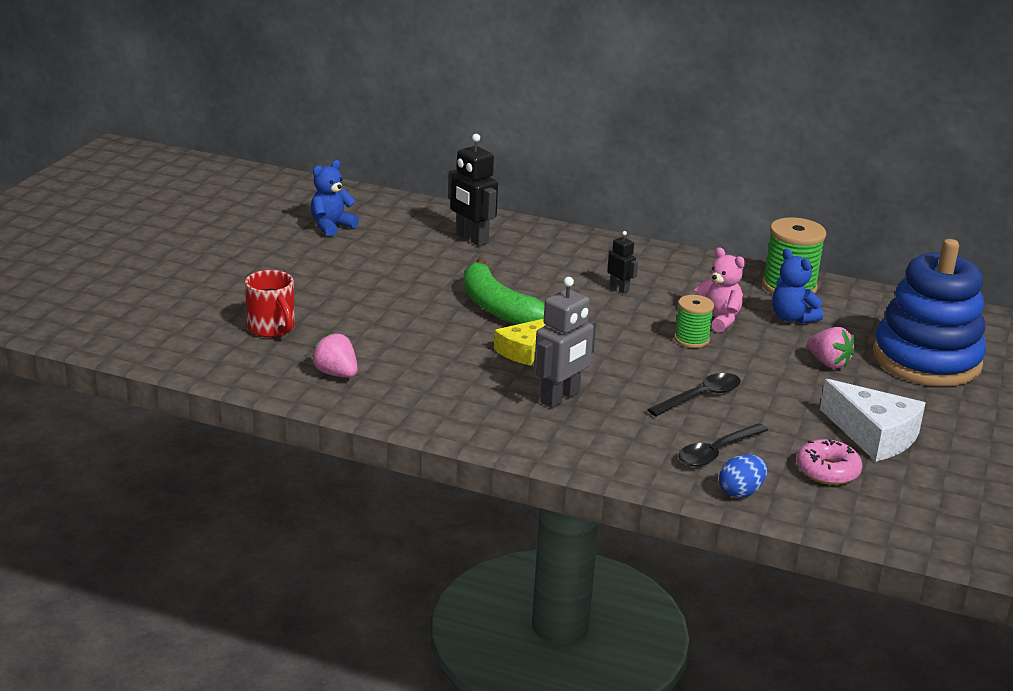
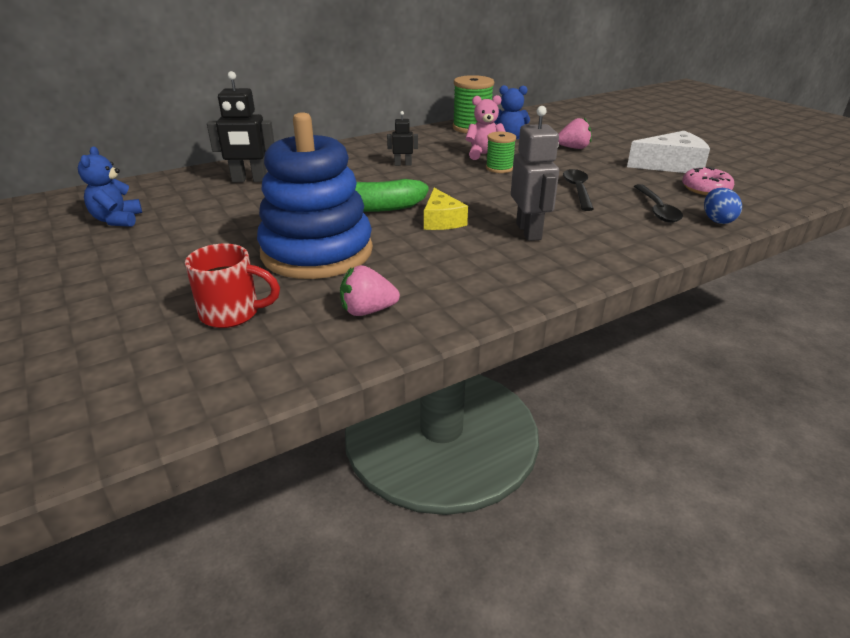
camera: 50 degrees left, 5 degrees up
blue stacking toy [873,239,986,386] -> blue stacking toy moved to [257,112,373,279]

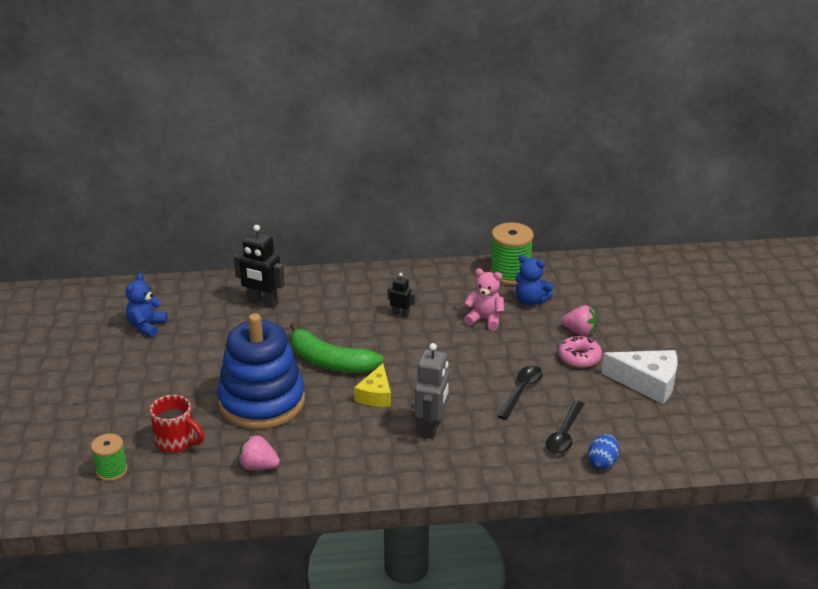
camera: 25 degrees right, 0 degrees up
green spool [486,132,516,173] -> green spool moved to [91,433,128,481]
pink donut [682,167,734,195] -> pink donut moved to [558,336,602,368]

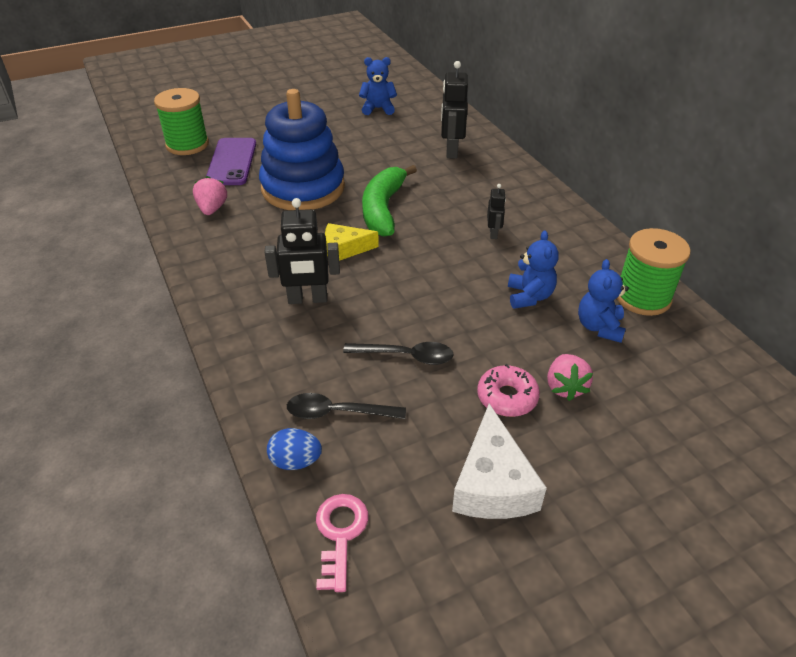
camera: 70 degrees right, 10 degrees up
green spool [91,433,128,481] -> green spool [154,88,209,155], size x1.66
red mug [150,395,204,453] -> purple phone [206,138,256,185]
grey robot [415,343,450,439] -> black robot [265,198,340,304]
pink teddy bear [464,268,504,331] -> blue teddy bear [508,231,559,309]
none -> pink key [316,494,368,592]

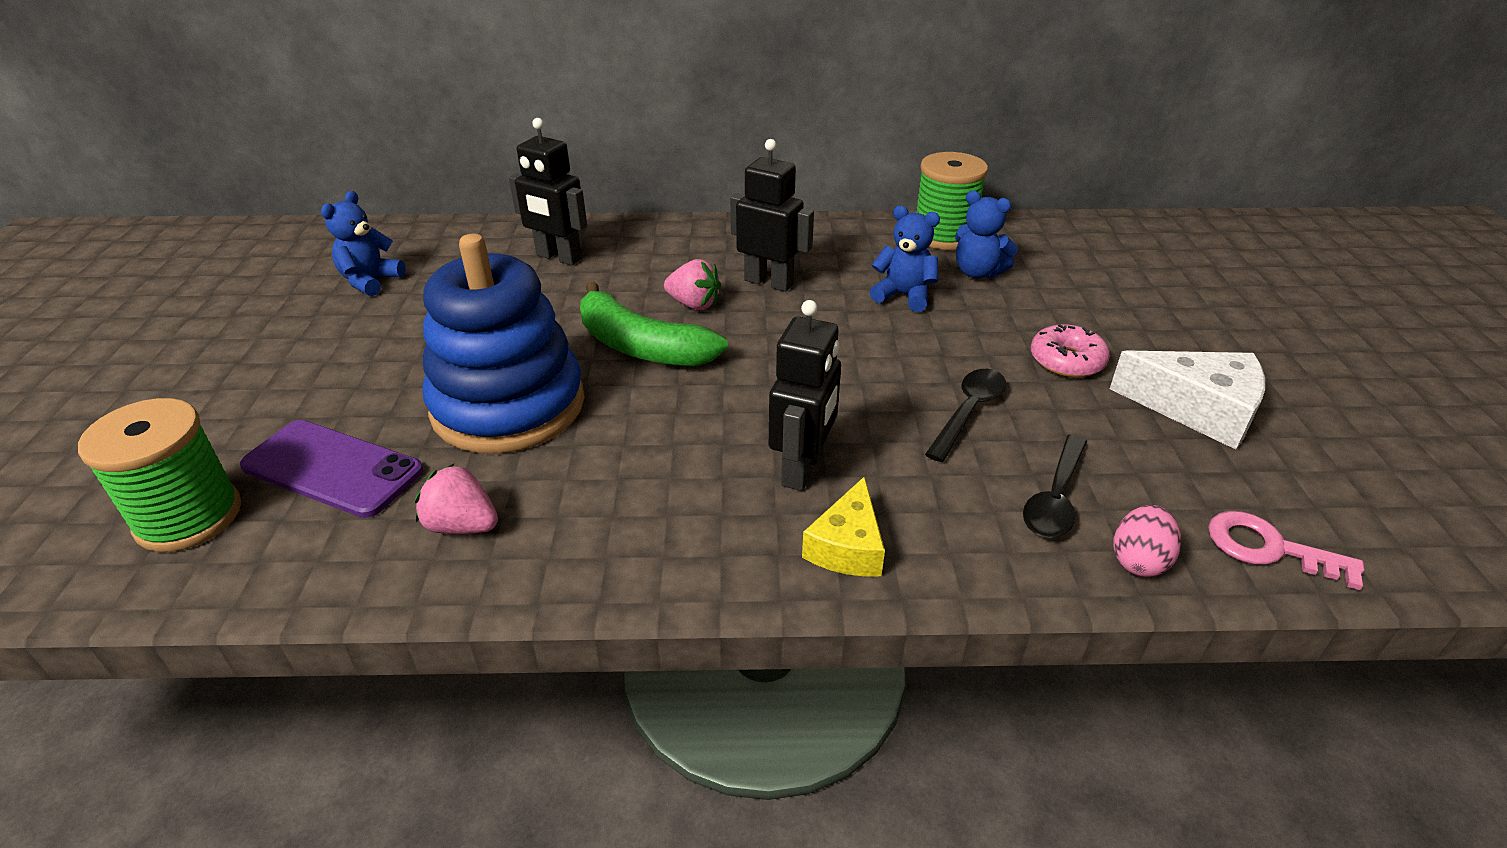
camera: 65 degrees left, 5 degrees down
blue egg [267,428,322,470] -> pink egg [1113,505,1181,577]
yellow cheese [325,223,379,261] -> yellow cheese moved to [802,476,885,576]
black robot [487,184,506,239] -> black robot [730,139,814,292], size x1.85
pink strawberry [547,354,593,401] -> pink strawberry moved to [664,259,721,310]

